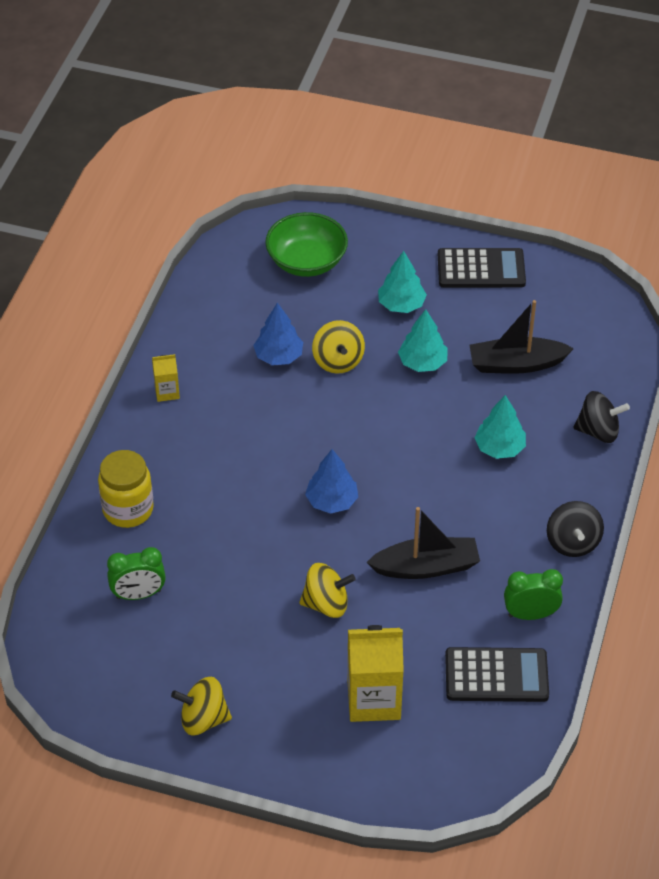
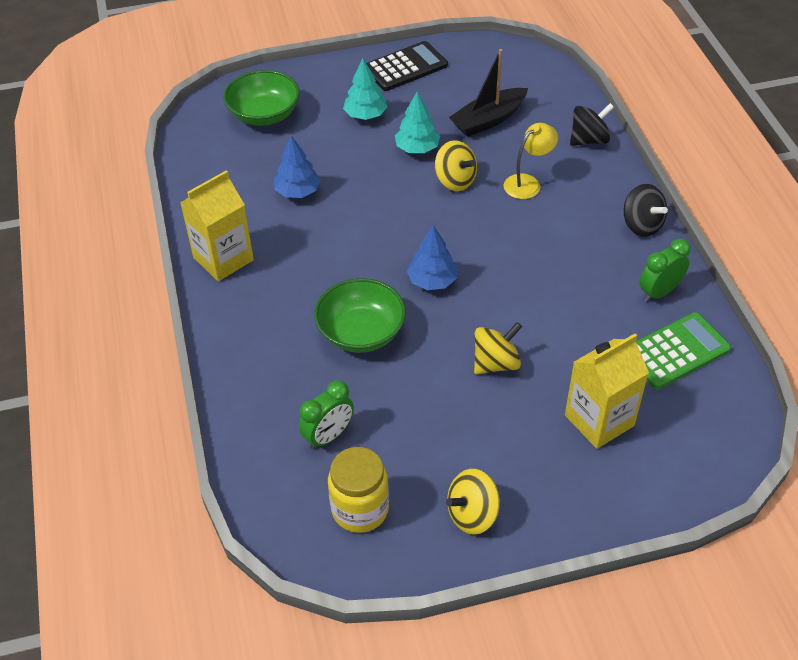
camera: 30 degrees left, 0 degrees up
yellow jar [98,450,154,528] -> yellow jar moved to [328,447,389,533]
yellow carton [152,354,180,402] -> yellow carton [180,170,254,281], size x1.99
yellow spinning top [312,320,365,374] -> yellow spinning top moved to [435,140,477,191]
black boat [366,507,480,579] -> none
black calculator [445,647,549,702] -> green calculator [636,312,731,389]
turquoise tree [474,395,526,459] -> yellow lamp [504,123,558,199]
none -> green bowl [314,278,406,353]

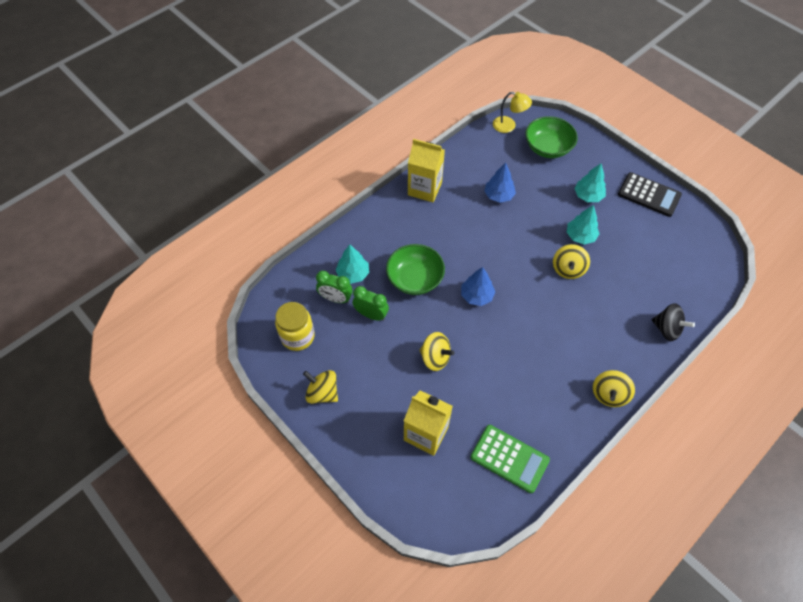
camera: 60 degrees right, 10 degrees up
black boat [449,49,528,137] -> none
yellow lamp [504,123,558,199] -> yellow lamp moved to [493,92,532,133]
black spinning top [624,184,668,237] -> yellow spinning top [593,370,635,407]
green clock [639,239,690,302] -> green clock moved to [352,286,389,321]
none -> turquoise tree [336,245,369,284]

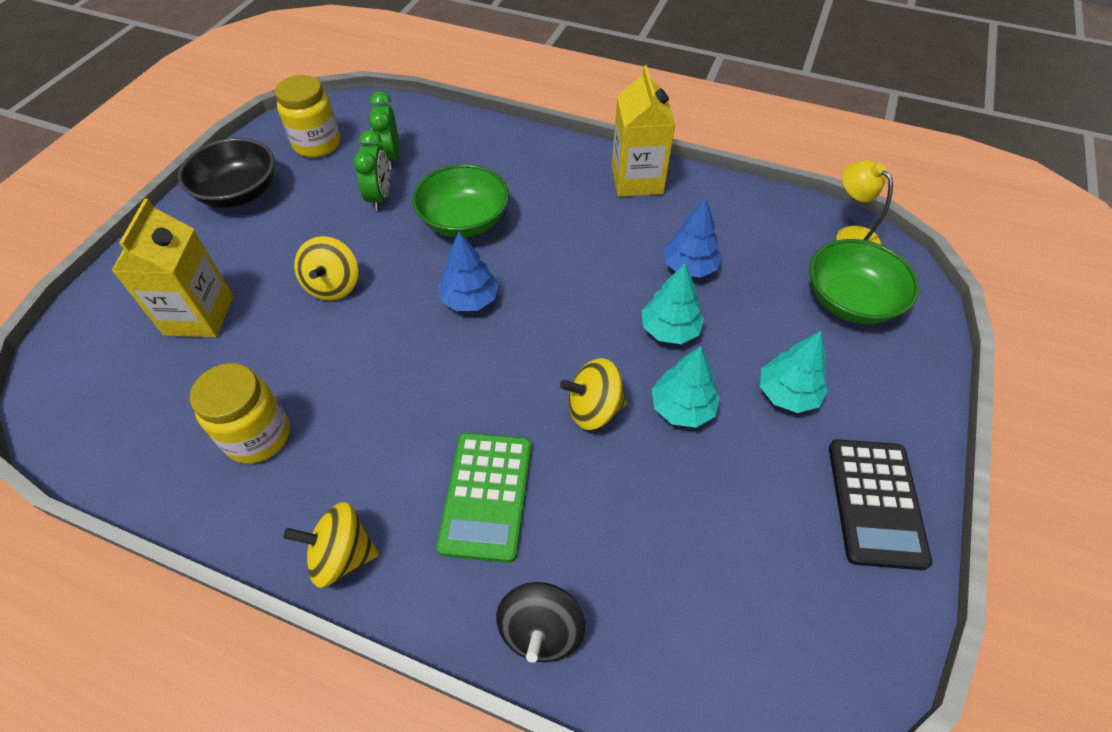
camera: 65 degrees right, 5 degrees down
yellow spinning top [303,370,338,404] -> black bowl [178,138,275,208]
turquoise tree [336,245,369,284] -> turquoise tree moved to [642,263,704,344]
green calculator [471,425,550,493] -> green calculator moved to [437,433,531,563]
yellow lamp [493,92,532,133] -> yellow lamp turned 150 degrees clockwise [836,160,893,245]
none -> yellow jar [190,363,290,464]

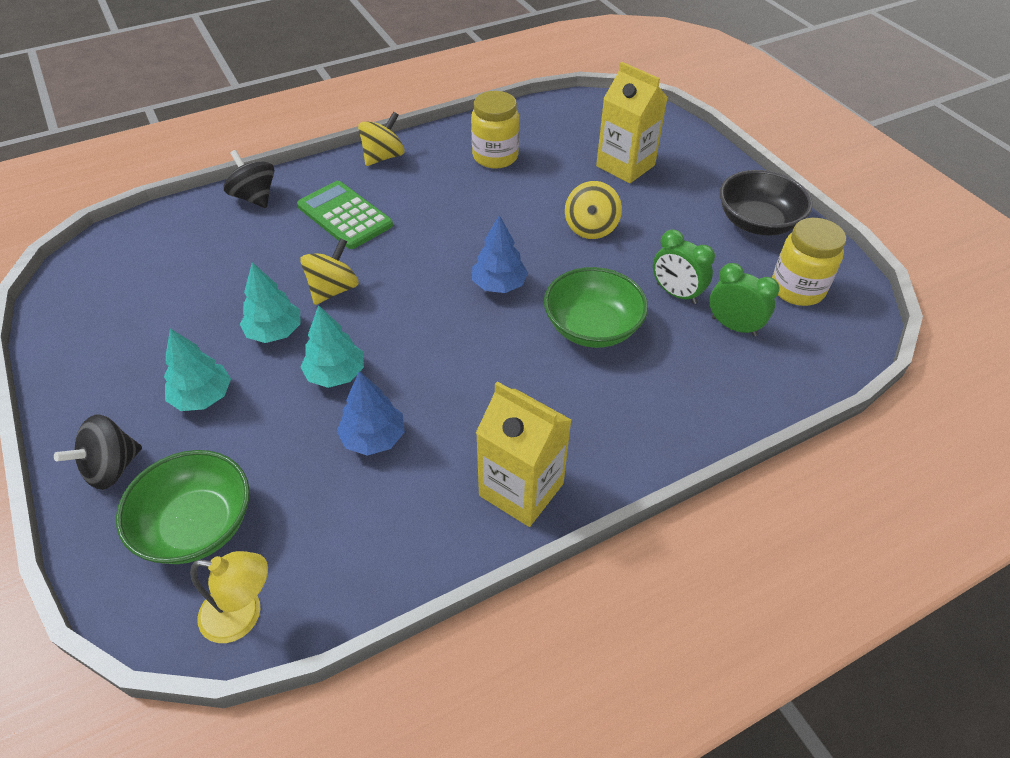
camera: 130 degrees right, 5 degrees down
yellow spinning top [294,236,358,301] -> yellow spinning top turned 120 degrees counterclockwise [565,181,622,239]
black calculator [829,439,932,570] -> none
none -> black spinning top [54,414,142,490]

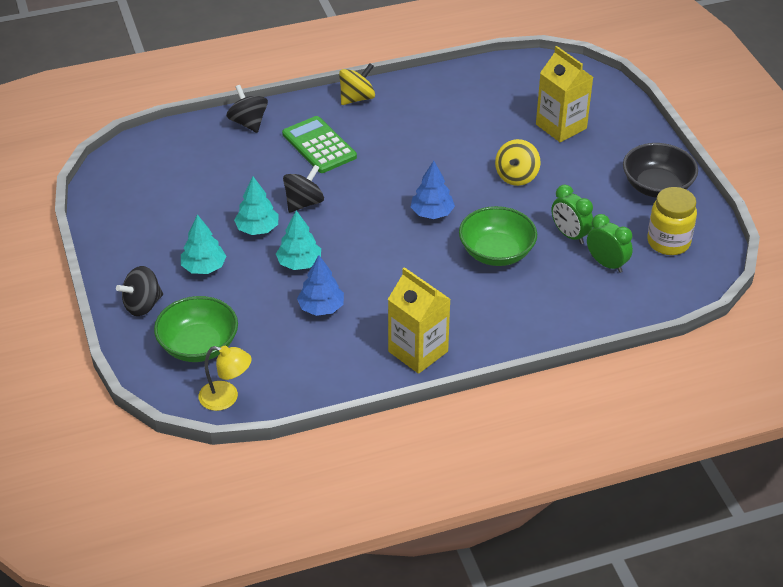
camera: 10 degrees right, 5 degrees down
yellow spinning top [300,238,359,305] -> black spinning top [283,165,324,213]
yellow jar [471,91,519,169] -> none

